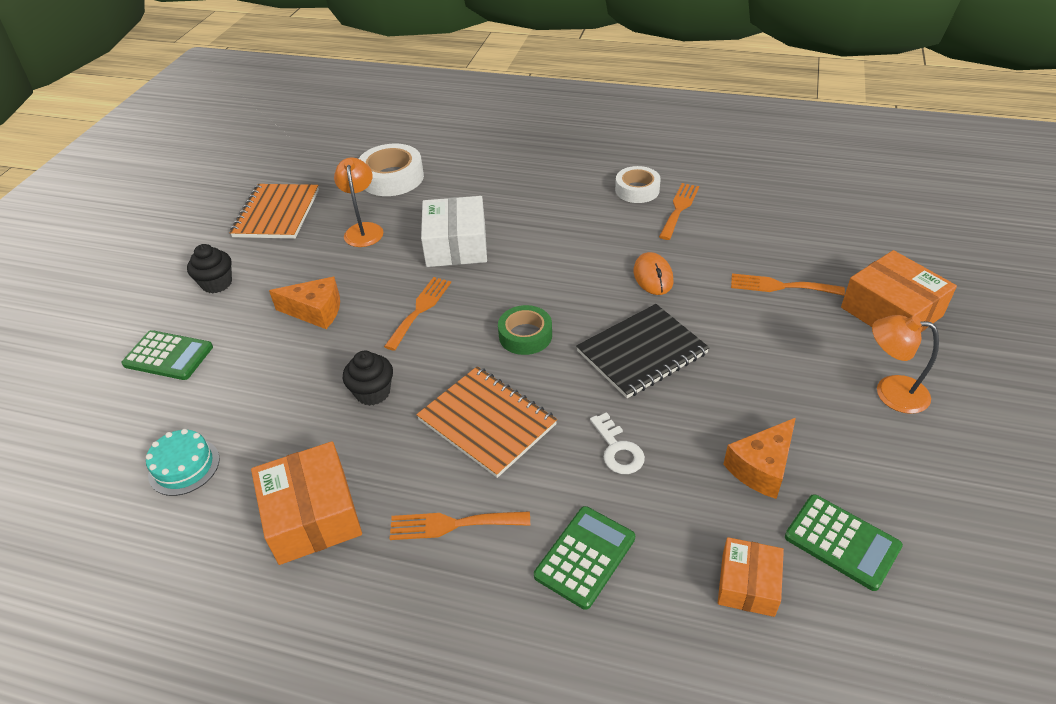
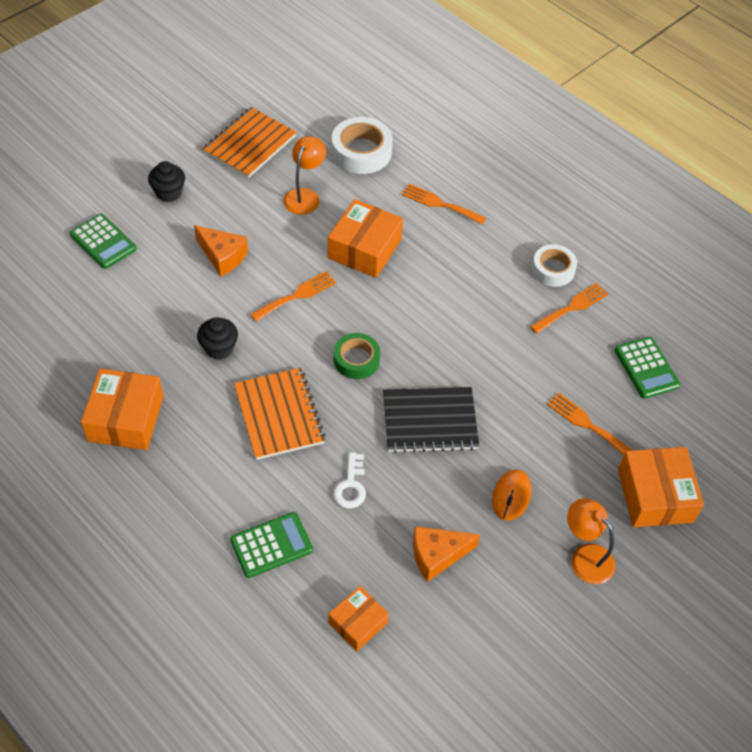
camera: 25 degrees right, 10 degrees up
turquoise cake [146,429,220,496] -> none
orange fork [390,511,530,540] -> orange fork moved to [402,184,486,224]
white box [421,196,487,267] -> orange box [328,199,403,278]
orange mouse [634,252,674,295] -> orange mouse moved to [492,469,531,521]
green calculator [785,494,903,591] -> green calculator moved to [614,337,680,399]

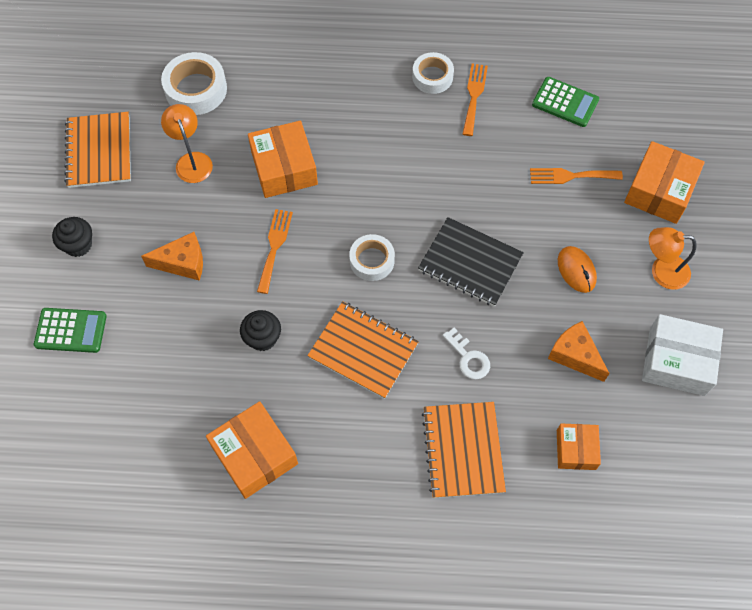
camera: 40 degrees left, 10 degrees up
green calculator [230,512,313,578] -> orange notebook [422,402,506,498]
green tape [334,333,380,379] -> white tape [349,234,395,281]
black notebook [383,387,479,453] -> black notebook turned 75 degrees clockwise [418,217,524,307]
orange fork [402,184,486,224] -> none
orange cheese [413,526,480,582] -> orange cheese turned 105 degrees clockwise [548,321,610,382]
orange box [618,447,704,527] -> orange box turned 75 degrees clockwise [624,141,705,224]
none -> white box [642,314,723,396]

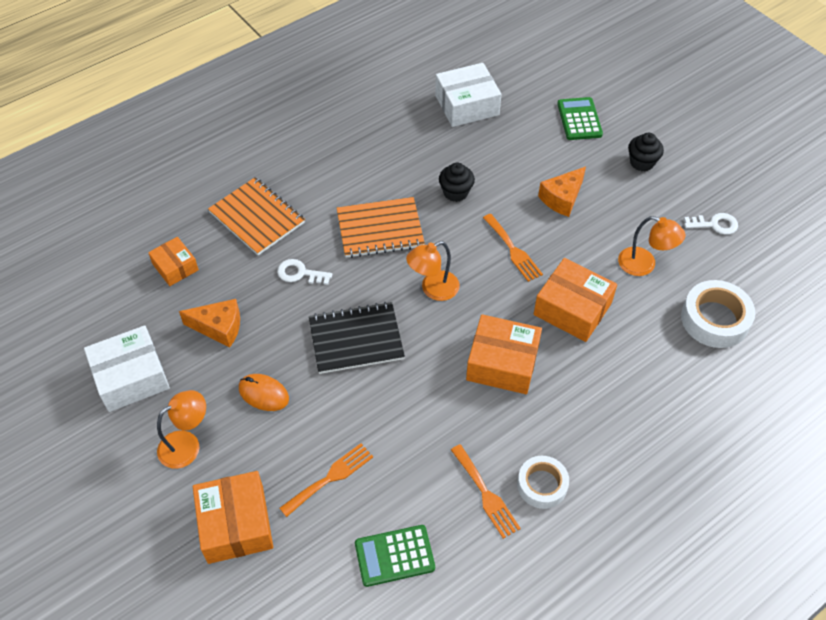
camera: 140 degrees right, 10 degrees down
green calculator [34,308,107,353] -> green calculator turned 120 degrees clockwise [557,97,603,140]
orange notebook [64,112,131,188] -> white key [684,213,738,235]
orange box [206,401,298,499] -> orange box moved to [466,314,542,394]
white tape [349,234,395,281] -> orange lamp [406,241,460,301]
none -> white box [435,63,502,127]

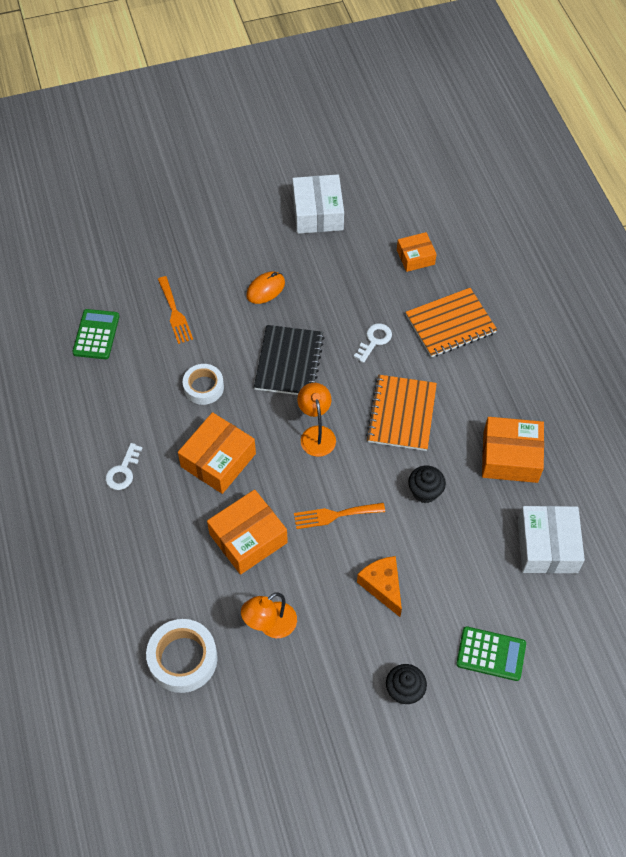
camera: 110 degrees right, 5 degrees up
orange lamp [157,390,206,469] -> none
orange cheese [179,299,240,347] -> none
orange box [193,471,273,564] -> orange box moved to [482,417,544,483]
orange fork [451,444,521,539] -> none
white tape [517,456,569,509] -> white tape moved to [183,364,224,405]
white key [684,213,738,235] -> white key moved to [105,443,142,490]

